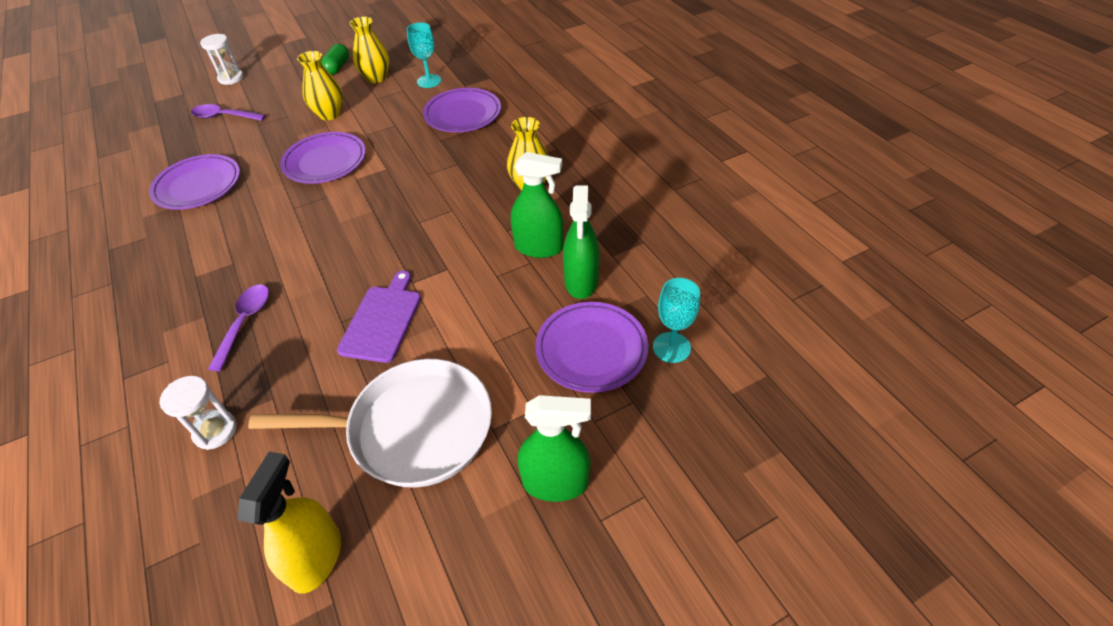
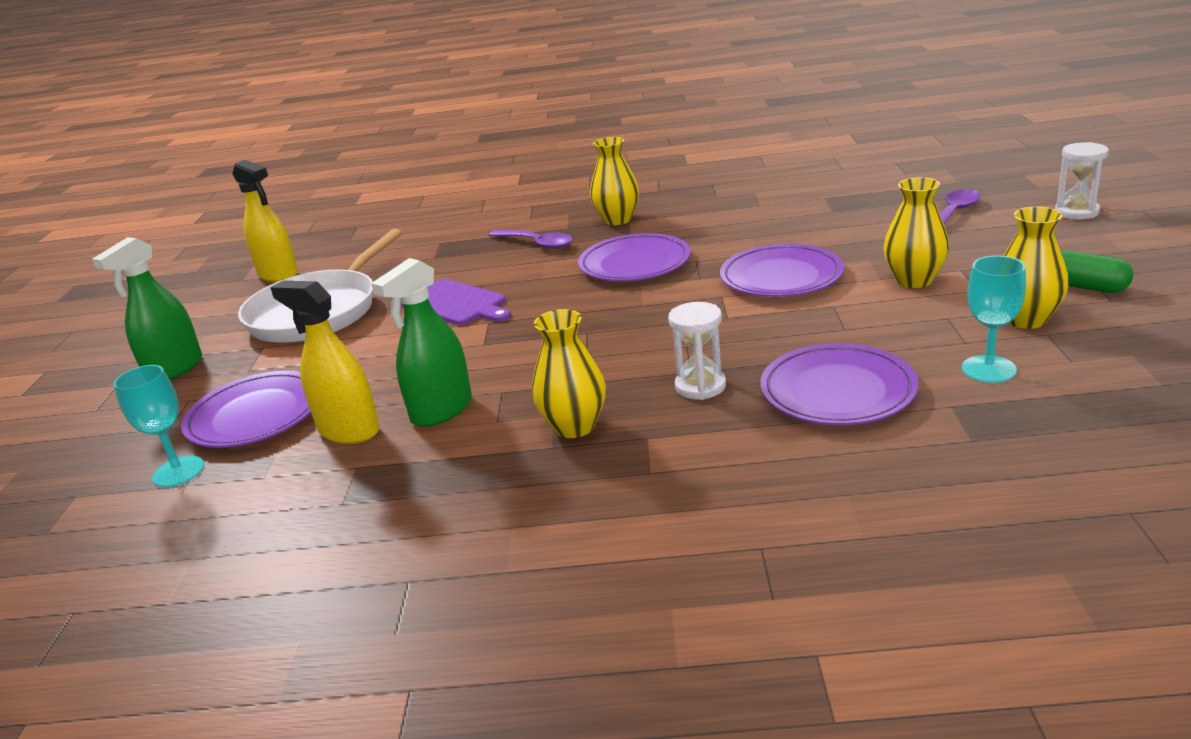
camera: 120 degrees right, 20 degrees down
purple plate [149,154,240,210] -> purple plate moved to [578,233,691,281]
white hourglass [160,376,237,450] -> white hourglass moved to [668,302,726,400]
green spray bottle [563,185,600,299] -> yellow spray bottle [270,281,380,444]
none -> yellow vase [590,137,639,225]

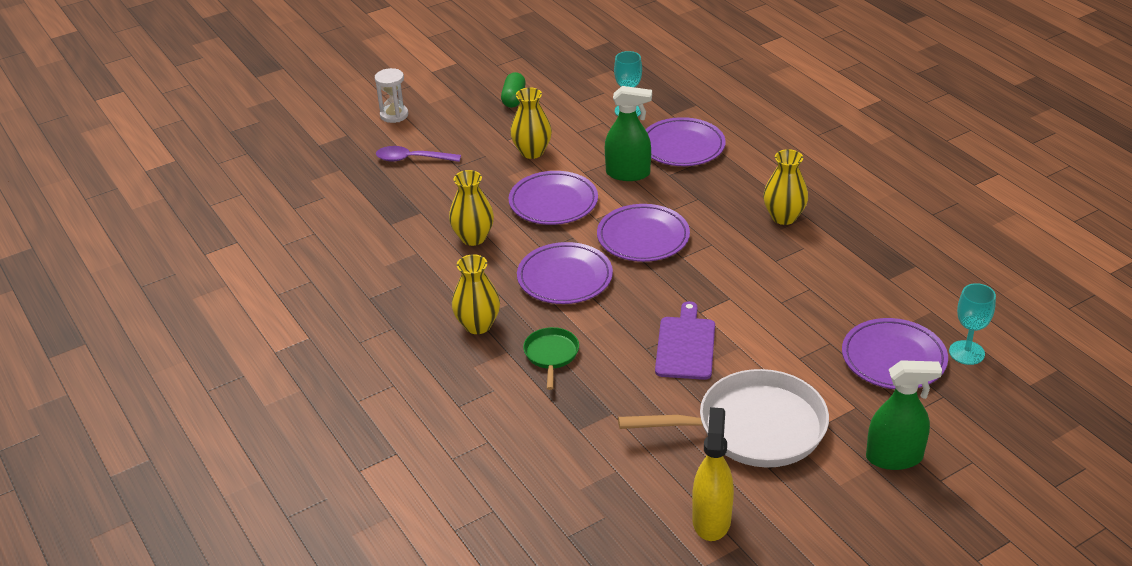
camera: 125 degrees left, 10 degrees up
yellow spray bottle [270,281,380,444] -> none
green spray bottle [371,258,472,427] -> green spray bottle moved to [605,86,652,181]
purple spoon [489,230,572,249] -> green pan [523,327,579,390]
white hourglass [668,302,726,400] -> none
yellow vase [1003,206,1068,329] -> yellow vase moved to [449,170,494,246]
none -> purple plate [597,204,690,262]

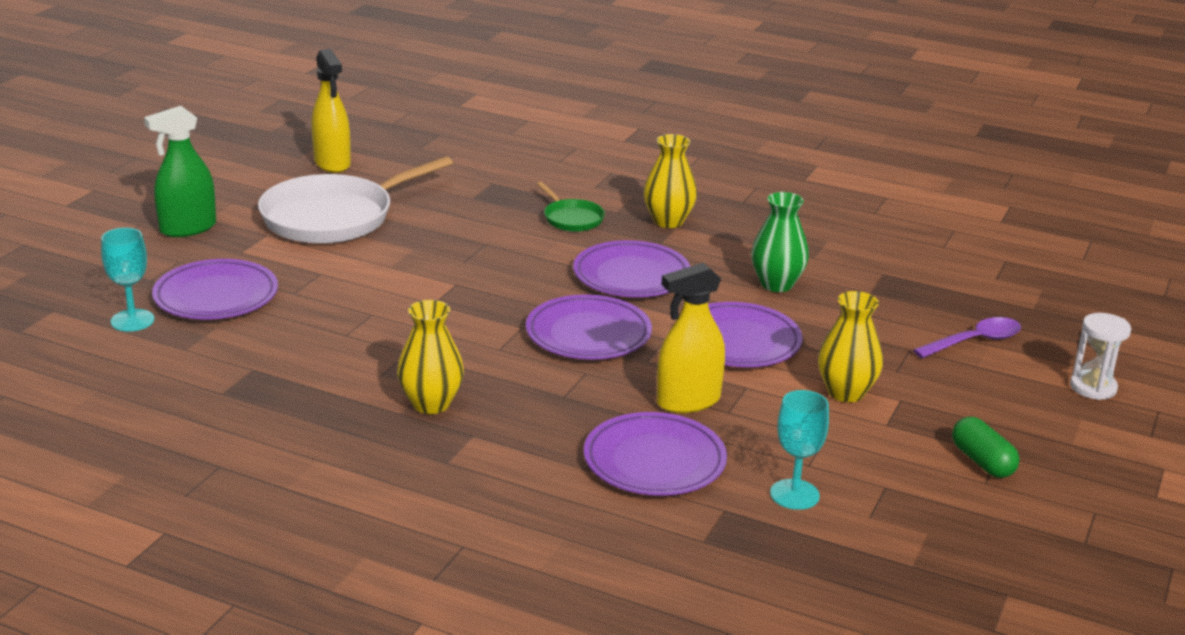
camera: 145 degrees right, 10 degrees down
yellow vase [449,170,494,246] -> green vase [751,192,809,292]
green spray bottle [605,86,652,181] -> yellow spray bottle [657,263,725,413]
purple cutting board [655,301,715,380] -> none

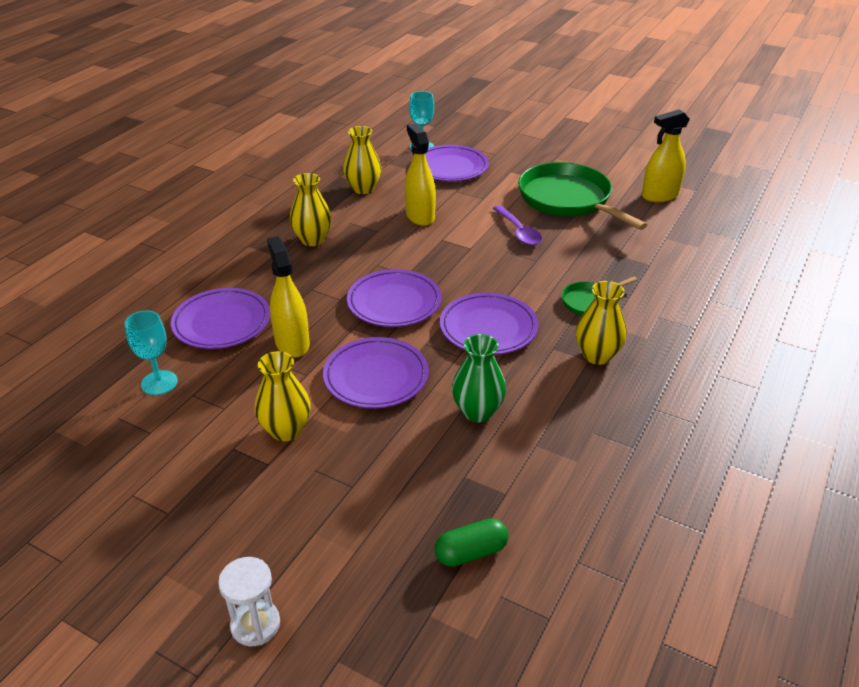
camera: 95 degrees right, 10 degrees up
green spray bottle [144,106,216,237] -> none
white pan [258,156,453,244] -> green pan [518,162,647,230]
purple spoon [913,317,1021,358] -> purple spoon moved to [493,205,542,246]
green capsule [952,417,1020,478] -> green capsule moved to [435,518,508,567]
none -> yellow vase [343,126,381,194]
none -> yellow spray bottle [405,123,436,226]

